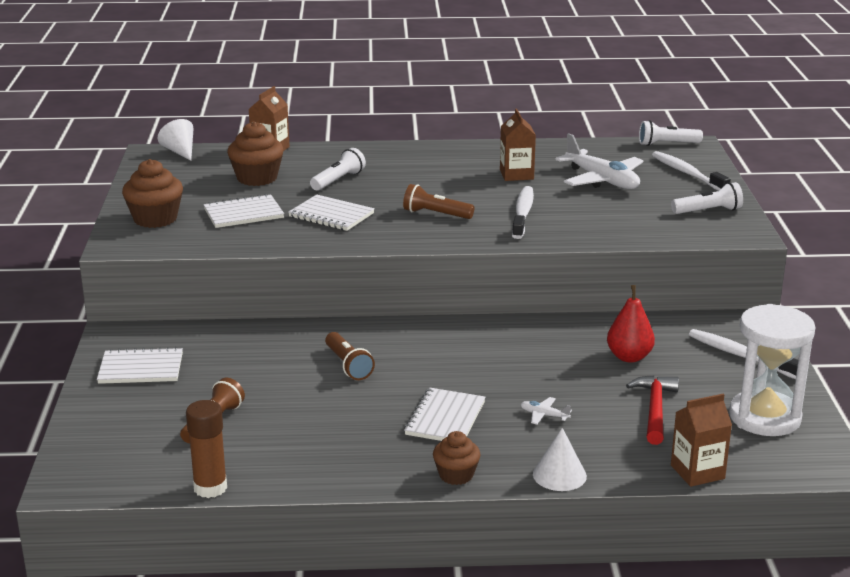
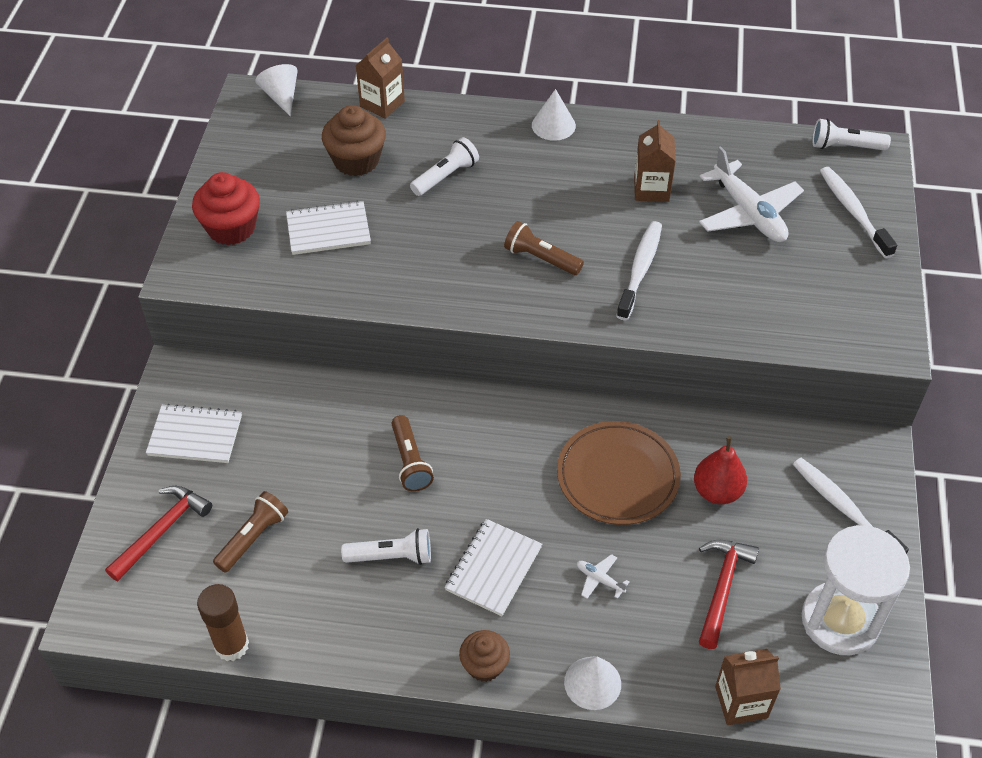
camera: 10 degrees right, 25 degrees up
brown cupcake [122,159,183,228] -> red cupcake [192,172,260,245]
white notebook [288,195,375,231] -> none
white flashlight [671,182,743,214] -> white flashlight moved to [341,528,431,565]
none -> red hammer [105,486,212,581]
none -> white cone [532,89,576,141]
none -> brown plate [557,421,681,525]

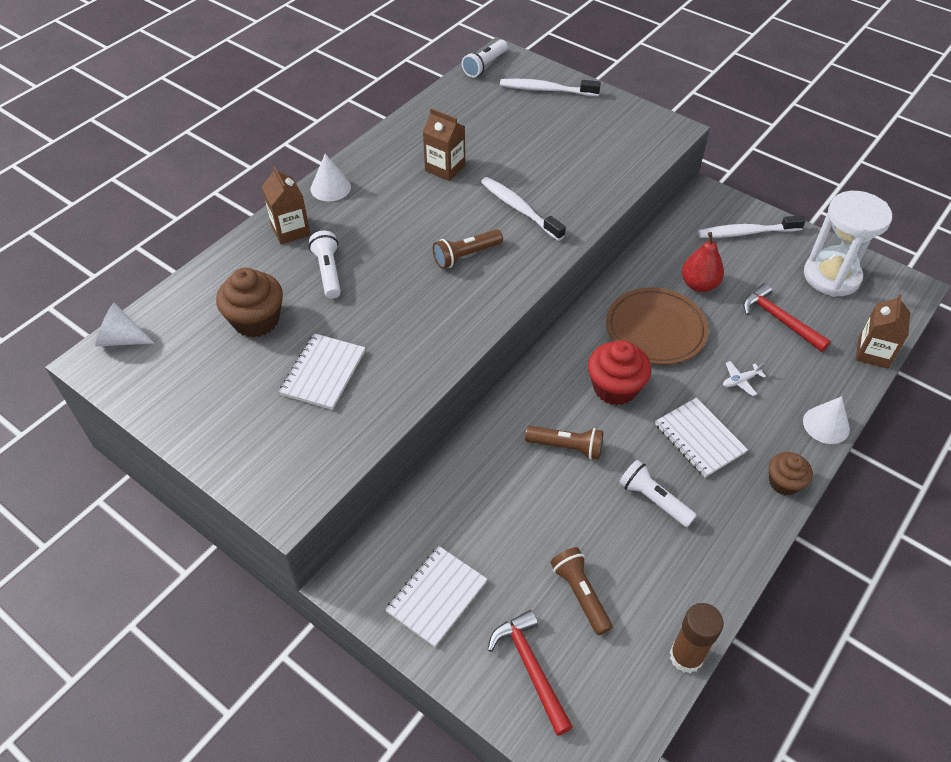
camera: 60 degrees left, 0 degrees up
red cupcake [192,172,260,245] -> red cupcake moved to [588,340,651,405]
white flashlight [341,528,431,565] -> white flashlight turned 75 degrees counterclockwise [619,460,697,527]
brown carton [355,37,405,119] -> brown carton moved to [261,166,310,244]
white plane [699,146,804,242] -> none

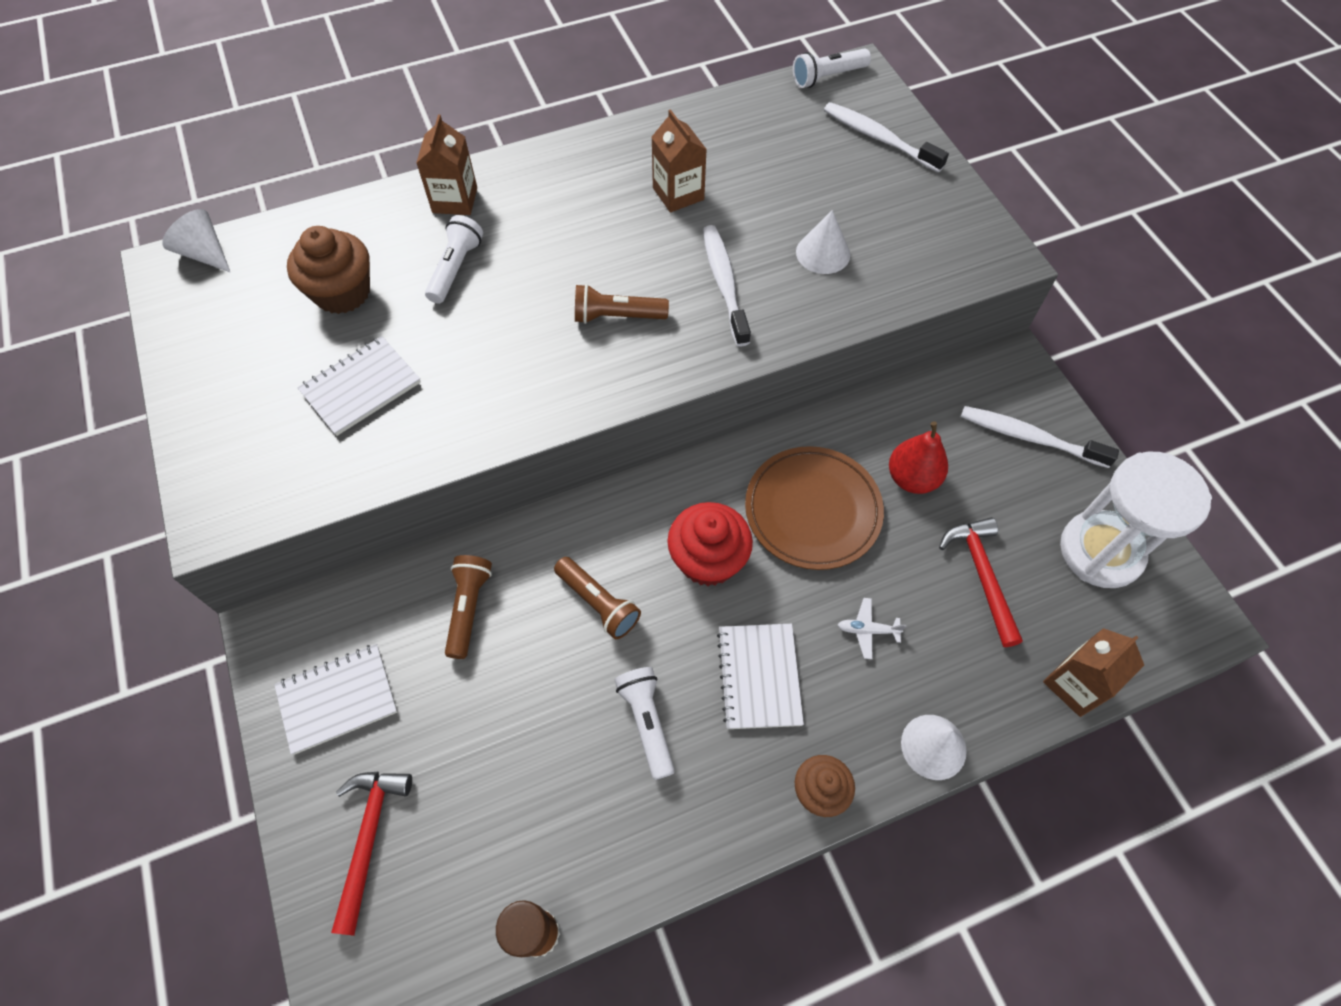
camera: 30 degrees right, 10 degrees up
white cone [311,154,351,201] -> white cone moved to [796,210,850,274]
brown flashlight [550,547,613,635] -> brown flashlight moved to [445,555,492,659]

